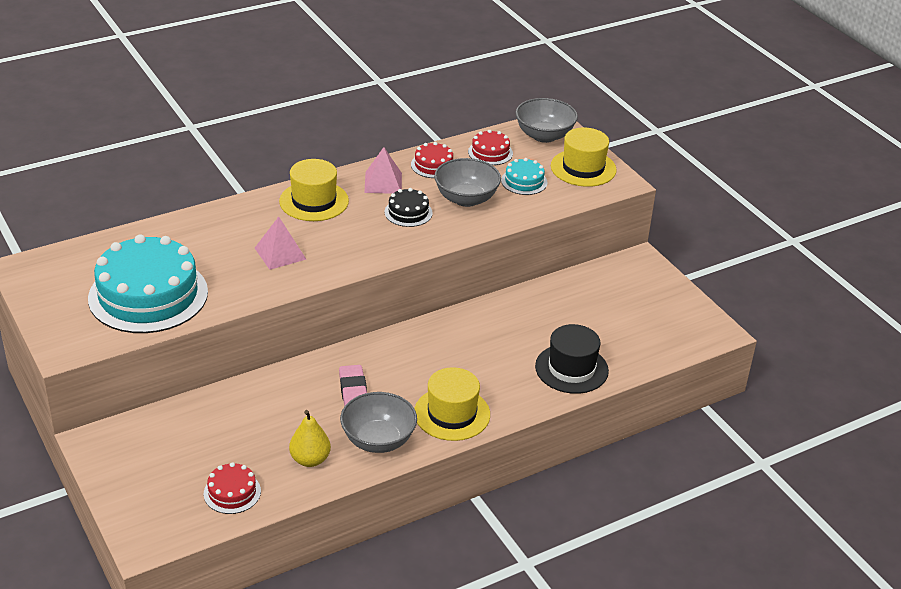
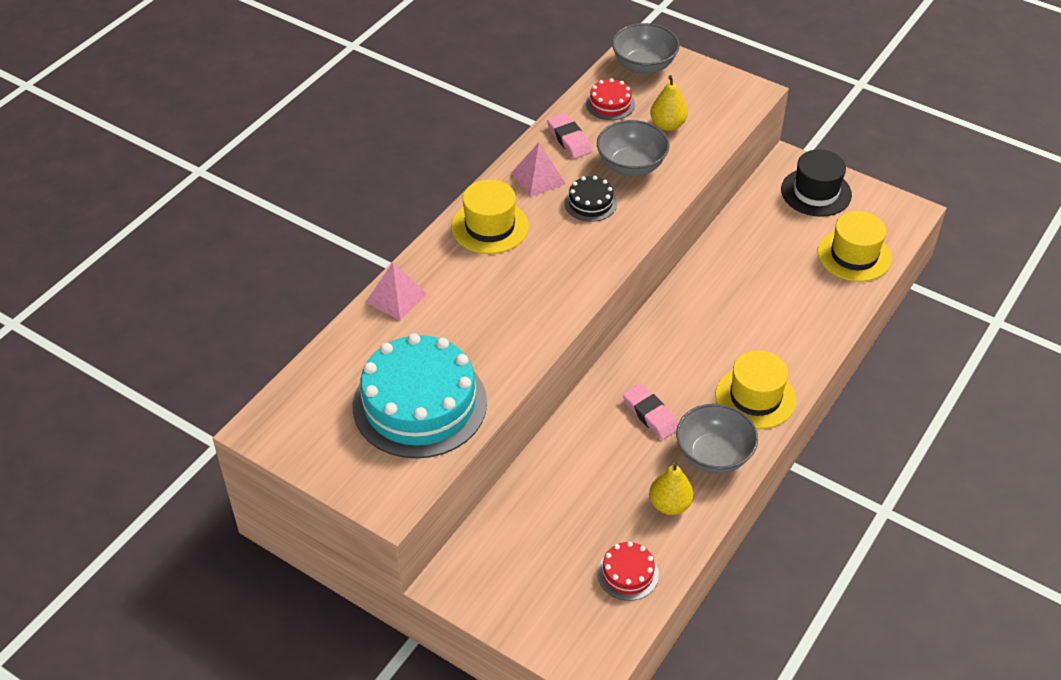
camera: 25 degrees left, 10 degrees up
pink pyramid [255,217,306,270] -> pink pyramid moved to [366,262,427,321]
red cake [411,142,453,178] -> pink eraser [547,113,592,159]
turquoise cake [501,158,547,195] -> yellow pear [650,75,688,131]
black hat [535,324,609,394] -> black hat moved to [781,149,852,217]
yellow hat [551,128,617,187] -> yellow hat moved to [817,211,892,282]

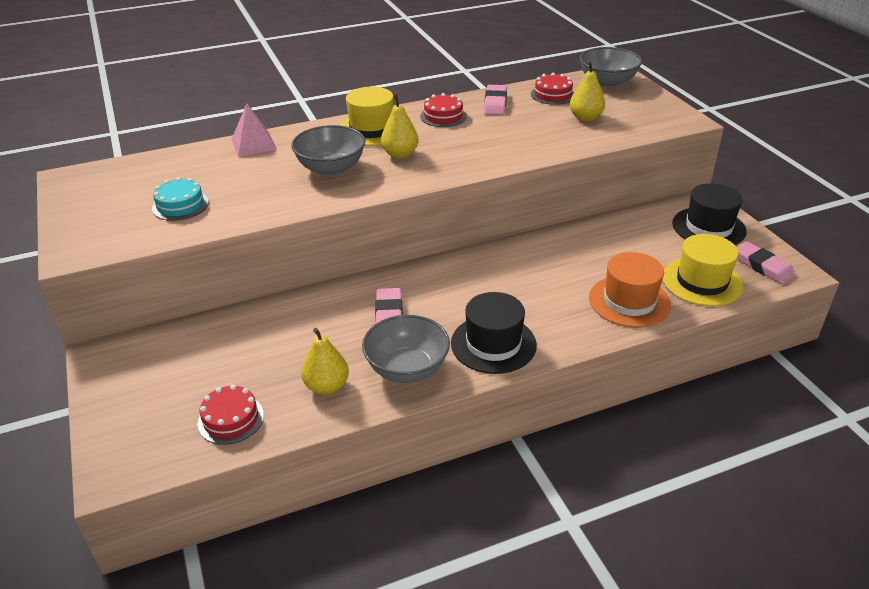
camera: 35 degrees right, 10 degrees down
turquoise cake [353,333,487,458] -> turquoise cake [152,177,209,221], size x0.45
pink pyramid [511,142,566,197] -> red cake [420,93,467,127]
black cake [564,176,617,222] -> none
grey bowl [597,120,670,176] -> grey bowl moved to [291,125,365,176]
yellow hat [715,350,796,429] -> black hat [451,292,537,374]
none -> yellow pear [381,94,419,159]
none -> orange hat [589,252,671,328]
none -> pink eraser [737,241,795,284]

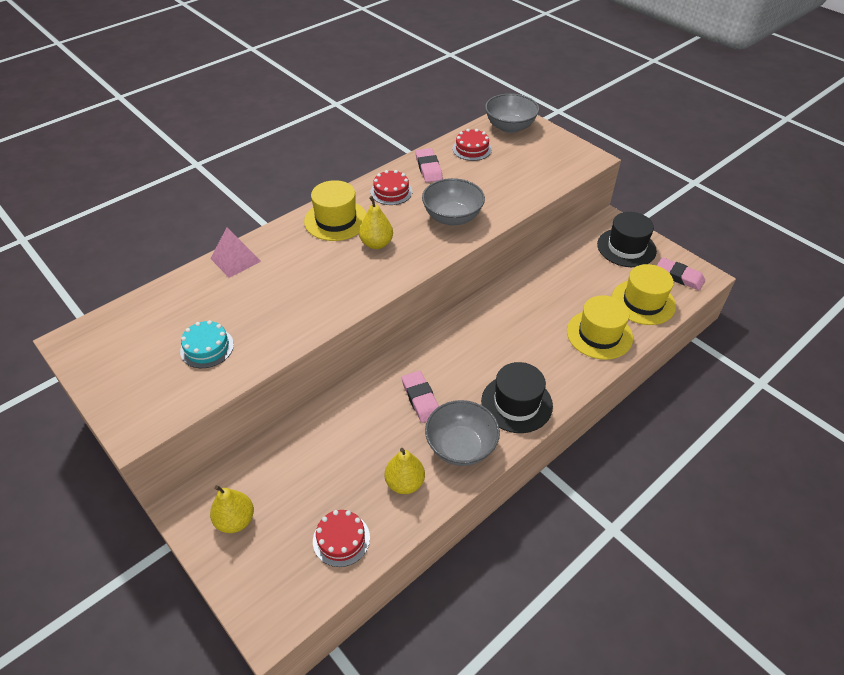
camera: 20 degrees left, 10 degrees up
grey bowl [291,125,365,176] -> grey bowl moved to [422,178,485,225]
yellow pear [570,61,605,122] -> yellow pear moved to [210,485,254,533]
orange hat [589,252,671,328] -> yellow hat [567,295,633,360]

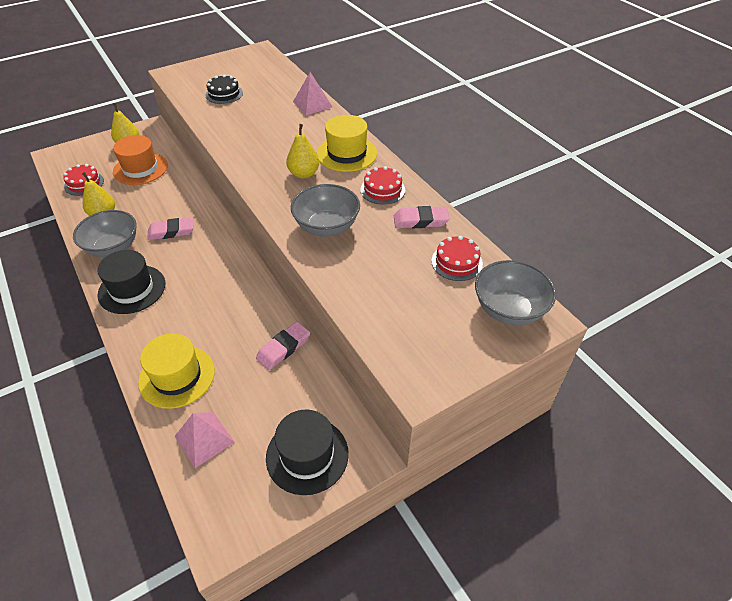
camera: 100 degrees right, 0 degrees up
turquoise cake [180,320,234,368] -> black cake [206,74,243,104]
yellow hat [612,264,676,325] -> pink pyramid [175,412,235,468]
pink eraser [657,257,705,290] -> pink eraser moved to [256,322,310,370]
none -> orange hat [113,135,168,185]

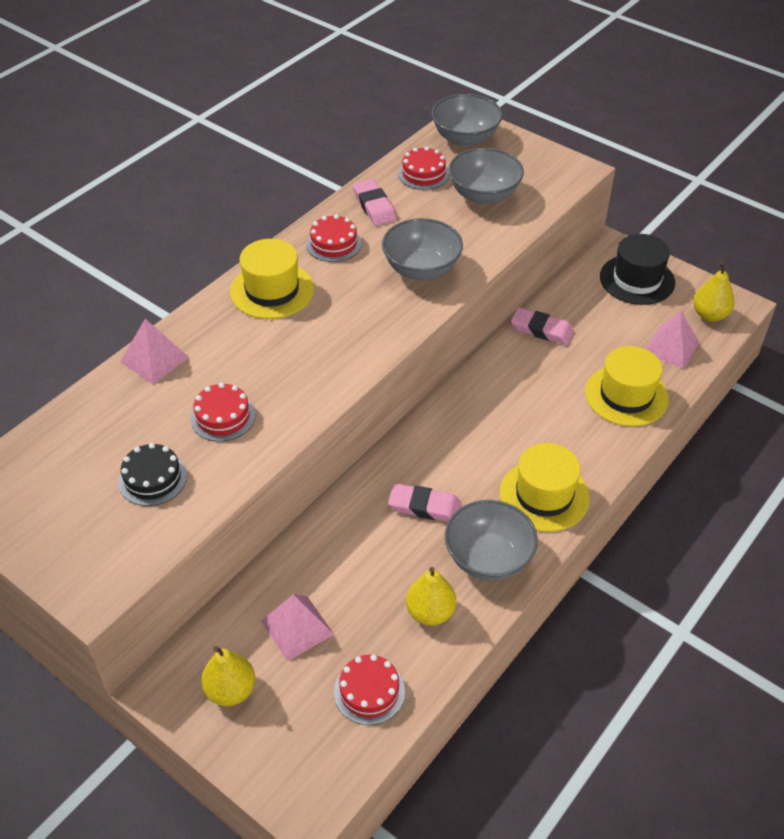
camera: 110 degrees left, 0 degrees up
black hat [97,250,165,314] -> yellow hat [500,443,590,532]
orange hat [113,135,168,185] -> pink pyramid [261,594,334,661]
pink eraser [147,217,194,240] -> pink eraser turned 45 degrees counterclockwise [388,483,462,522]
yellow pear [286,124,319,179] -> yellow pear moved to [693,262,735,321]
none -> red cake [190,383,255,441]
none -> grey bowl [448,148,524,204]

